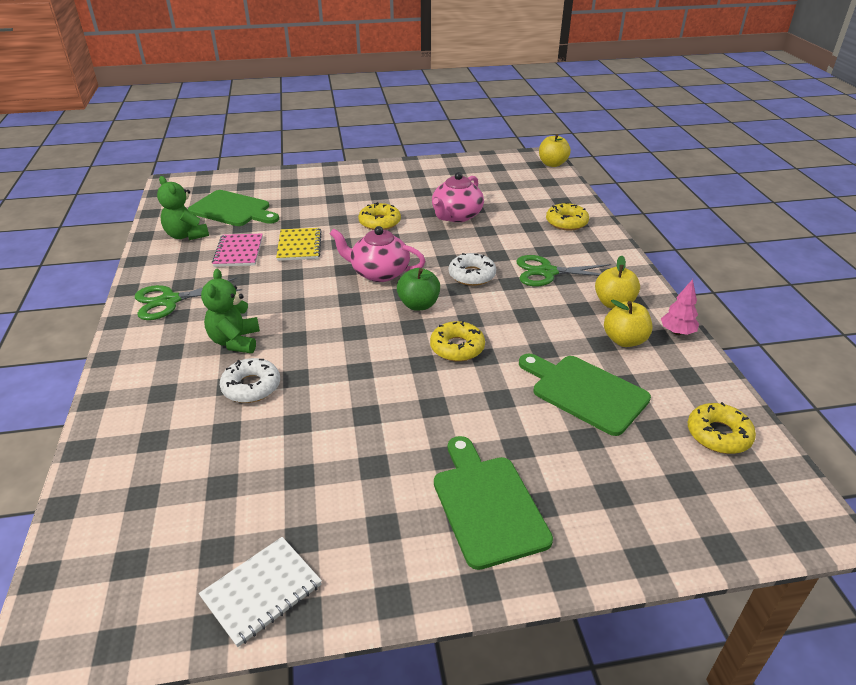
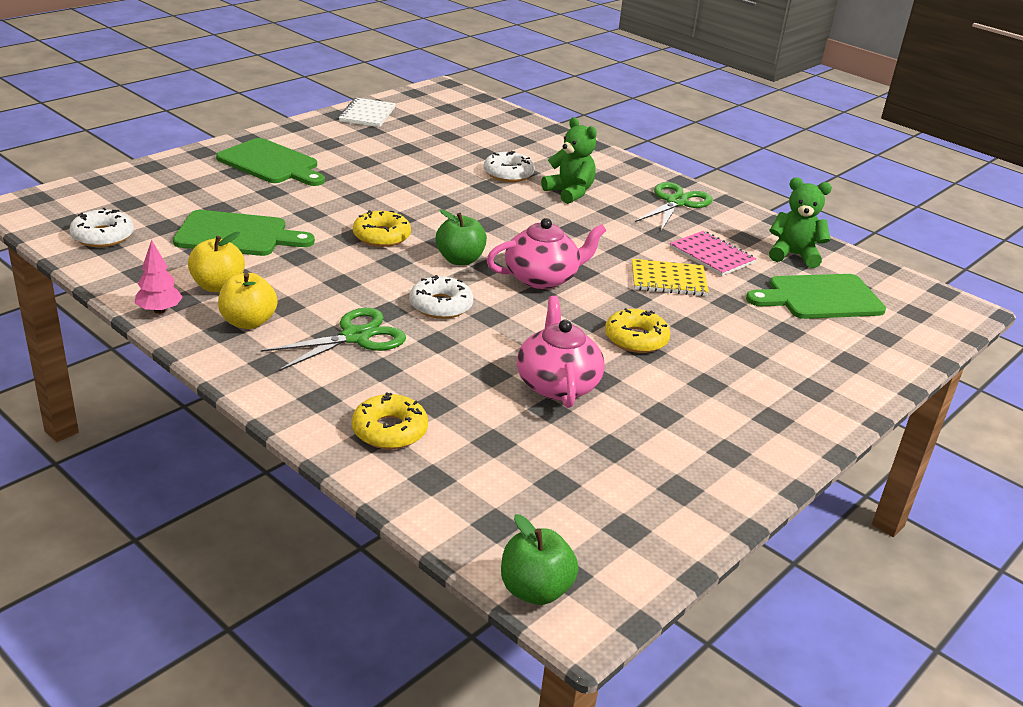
camera: 140 degrees right, 5 degrees down
yellow notebook [276,228,322,261] -> yellow notebook turned 45 degrees counterclockwise [632,259,709,296]
yellow apple [539,134,571,167] -> green apple [501,514,578,605]
yellow donut [688,402,756,454] -> white donut [69,208,134,247]

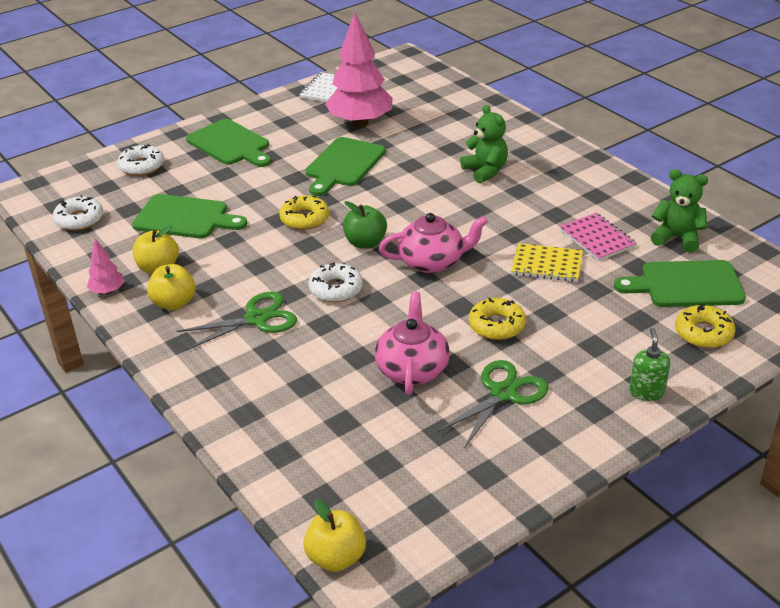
camera: 15 degrees right, 5 degrees up
yellow donut [352,392,428,449] -> yellow donut moved to [675,304,735,348]
white donut [484,151,535,182] -> white donut moved to [117,144,164,176]
green apple [501,514,578,605] -> yellow apple [303,499,366,572]
green scissors [635,182,713,231] -> green scissors moved to [437,360,549,449]
none -> green cutting board [305,137,386,196]
none -> pink tree [325,12,393,127]
none -> green soap dispenser [629,328,670,401]

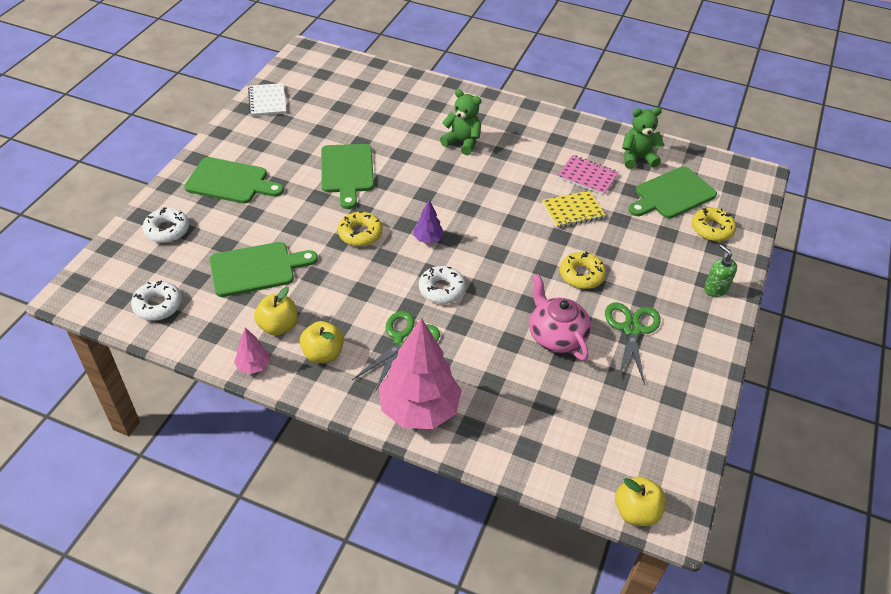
camera: 35 degrees left, 10 degrees up
pink tree [325,12,393,127] -> pink tree moved to [379,318,462,429]
green apple [343,201,387,249] -> purple tree [413,199,444,243]
pink teapot [379,213,488,273] -> none

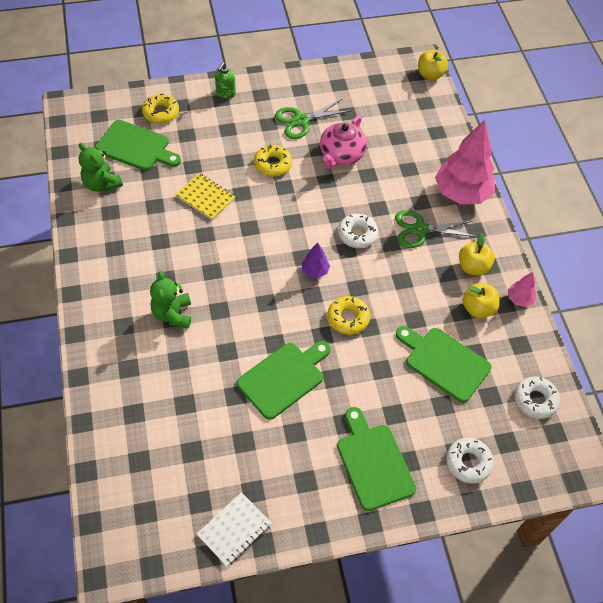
camera: 125 degrees left, 10 degrees up
pink notebook [558,155,619,195] -> none

